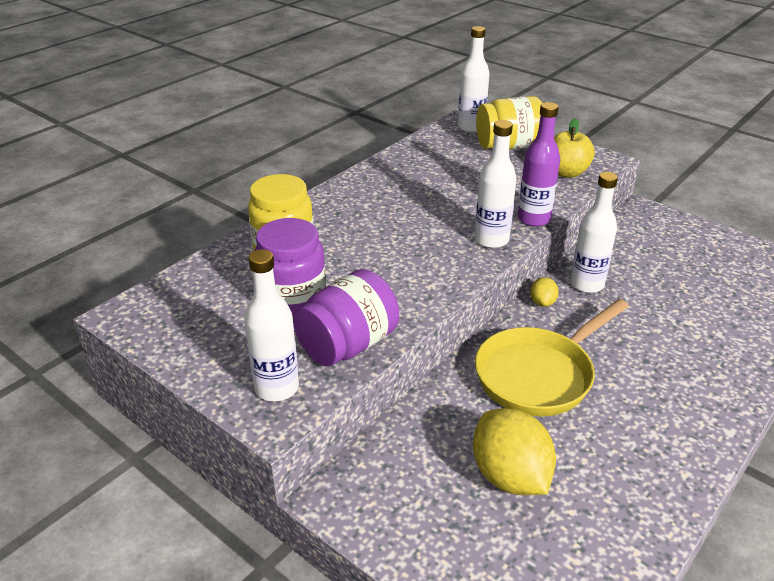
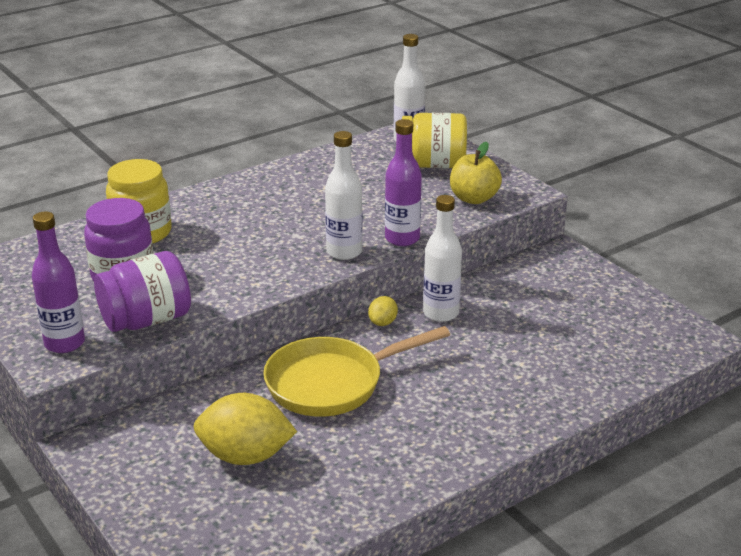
camera: 15 degrees right, 5 degrees down
white bottle [244,249,299,402] -> purple bottle [32,212,85,353]
yellow lemon [473,408,556,495] -> yellow lemon turned 75 degrees counterclockwise [194,393,297,465]

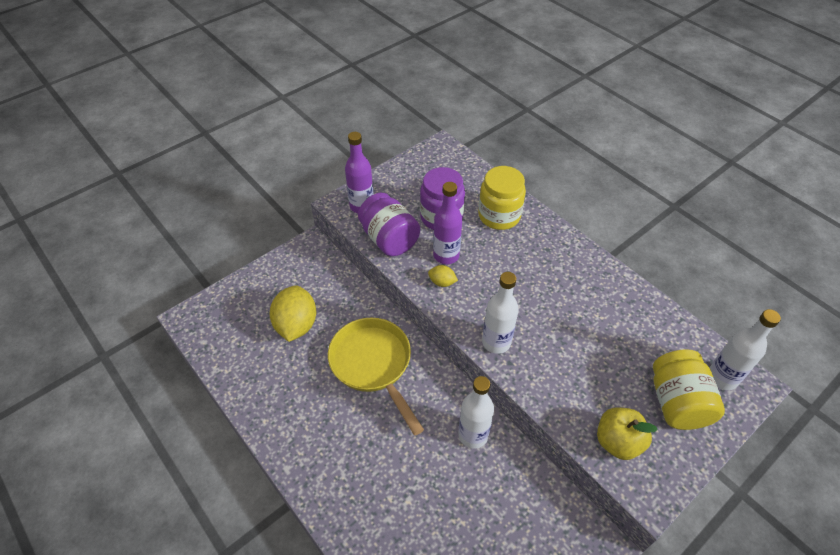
camera: 85 degrees right, 20 degrees up
yellow lemon [368,296,398,326] -> yellow lemon moved to [428,265,458,287]
purple bottle [385,119,422,246] -> purple bottle moved to [433,182,462,264]

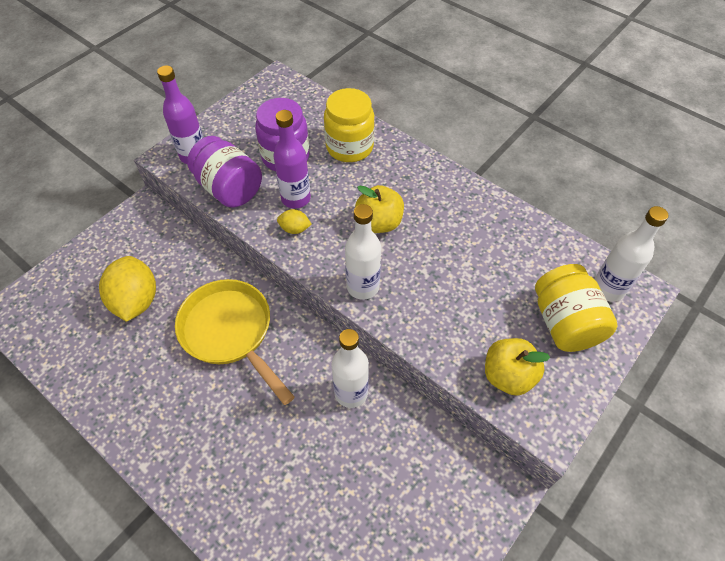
camera: 10 degrees left, 5 degrees up
none -> yellow apple [355,185,404,233]

